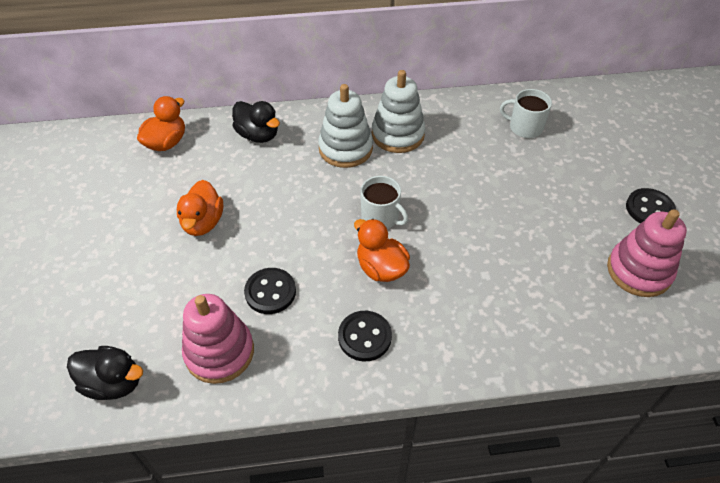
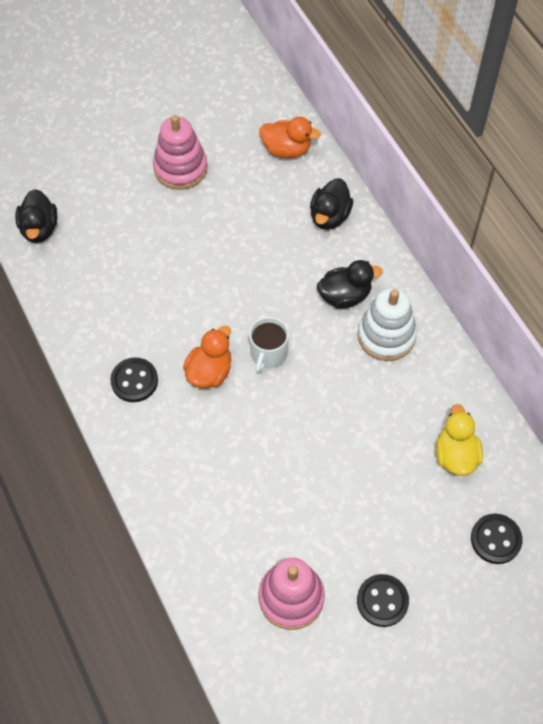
camera: 70 degrees right, 10 degrees up
orange duck [177,180,223,236] -> none
pink stacking toy [182,294,254,384] -> pink stacking toy moved to [153,115,208,190]
black button [244,268,296,314] -> black button moved to [471,514,523,564]
white stacking toy [318,84,373,168] -> black duck [317,260,383,309]
white mug [500,89,552,138] -> yellow duck [436,404,483,476]

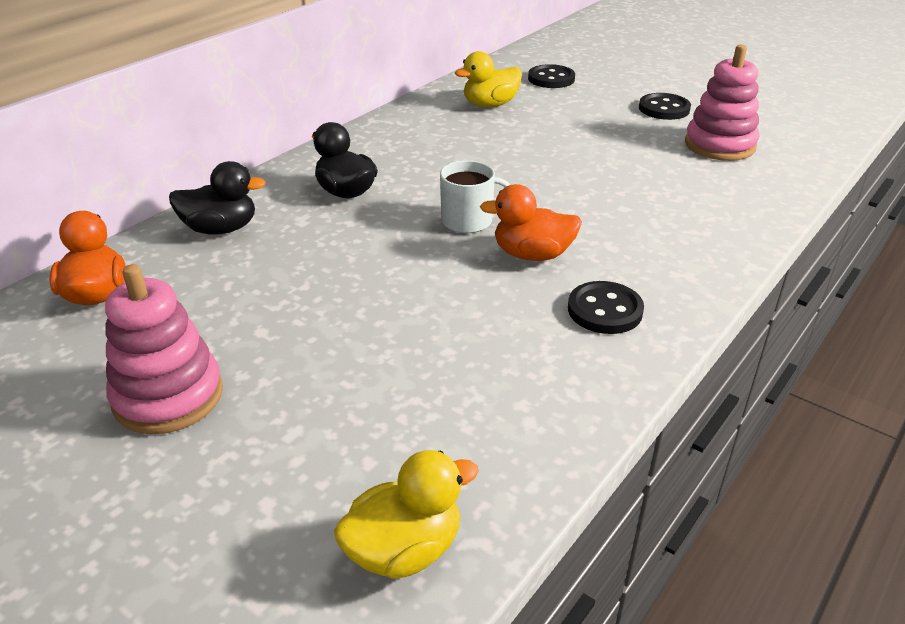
camera: 115 degrees left, 25 degrees down
black duck [15,189,58,243] -> yellow duck [334,450,479,579]
white stacking toy [358,287,417,361] -> none

